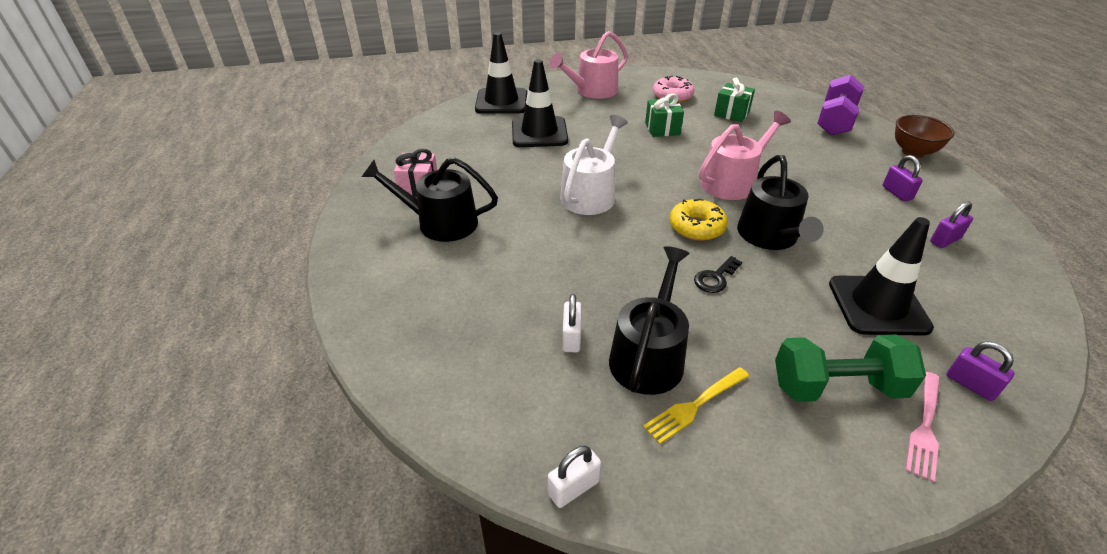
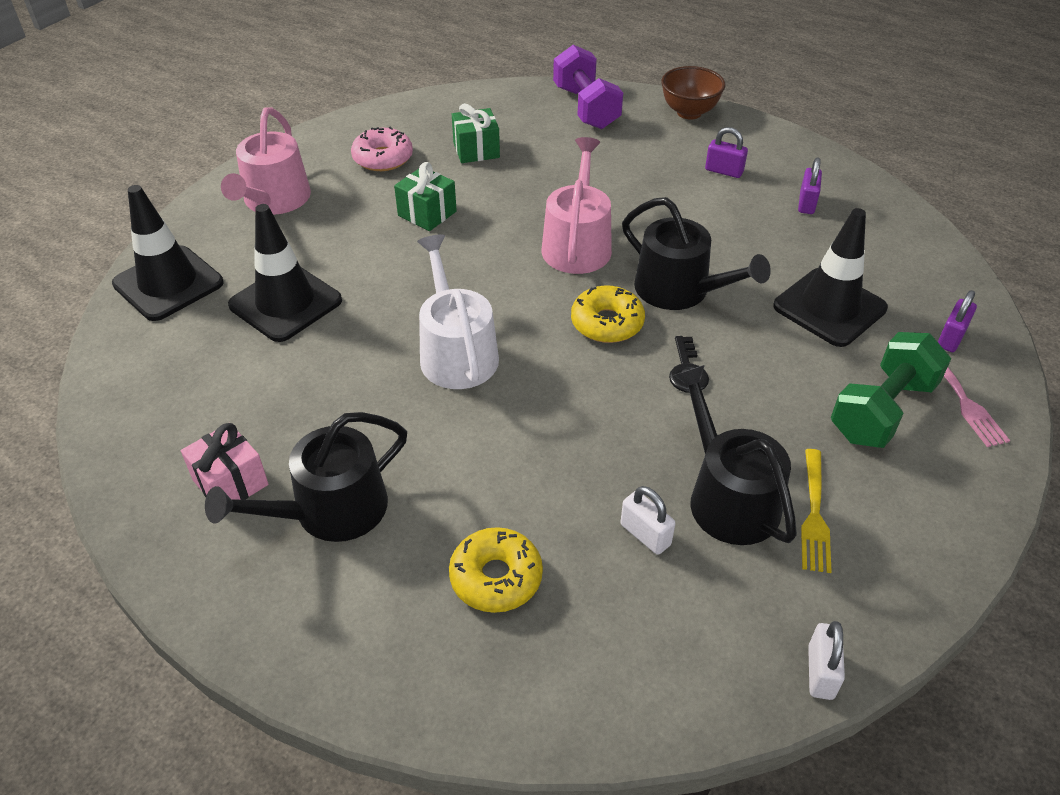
camera: 45 degrees left, 5 degrees up
purple padlock [947,341,1015,401] -> purple padlock turned 60 degrees counterclockwise [938,290,977,352]
none -> yellow donut [449,527,543,613]

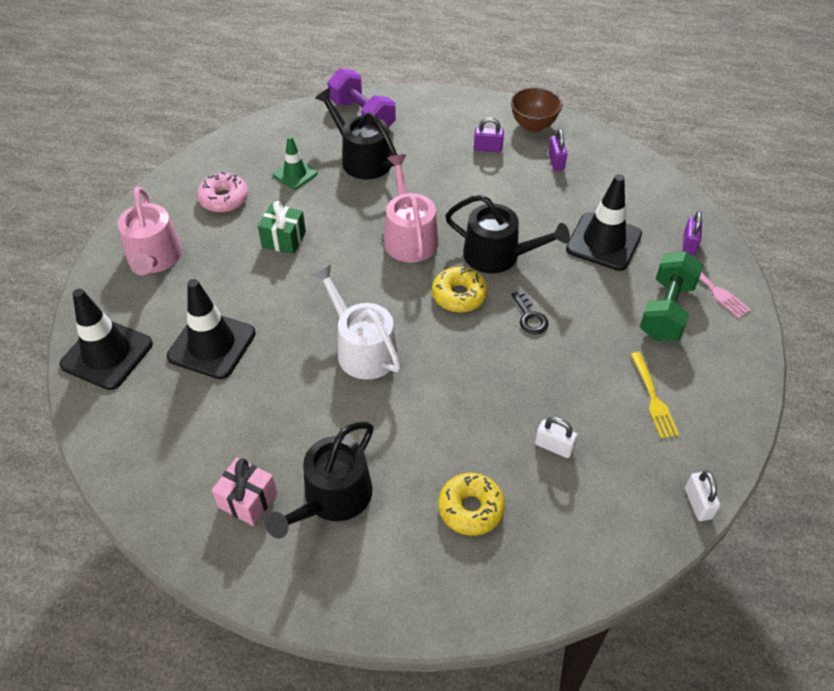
camera: 20 degrees left, 5 degrees up
green gift [452,103,500,163] -> green traffic cone [273,136,318,189]
brown bowl [661,66,726,120] -> brown bowl moved to [511,88,562,132]
black watering can [674,365,797,545] -> black watering can moved to [315,88,397,179]

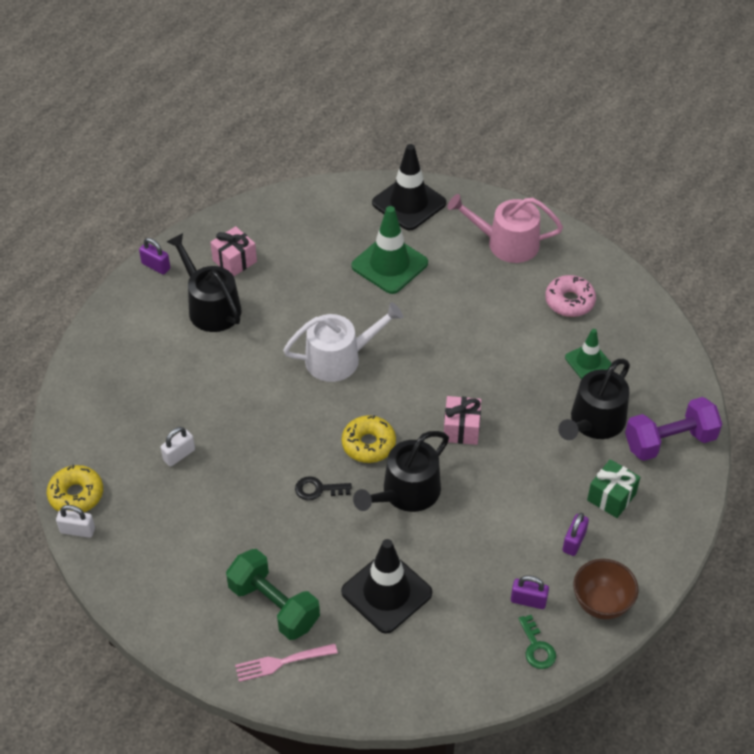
camera: 110 degrees right, 0 degrees up
black traffic cone [167,279,256,379] -> green traffic cone [351,206,428,294]
green gift [258,201,306,254] -> green gift moved to [587,459,640,518]
black watering can [315,88,397,179] -> black watering can turned 150 degrees clockwise [558,359,630,440]
pink watering can [384,154,438,263] -> pink gift [444,396,481,445]
yellow donut [438,473,505,536] -> yellow donut moved to [47,465,103,512]
yellow fork [630,352,679,439] -> none
purple padlock [683,211,702,255] -> purple padlock moved to [139,238,170,274]
none -> green key [518,615,556,669]

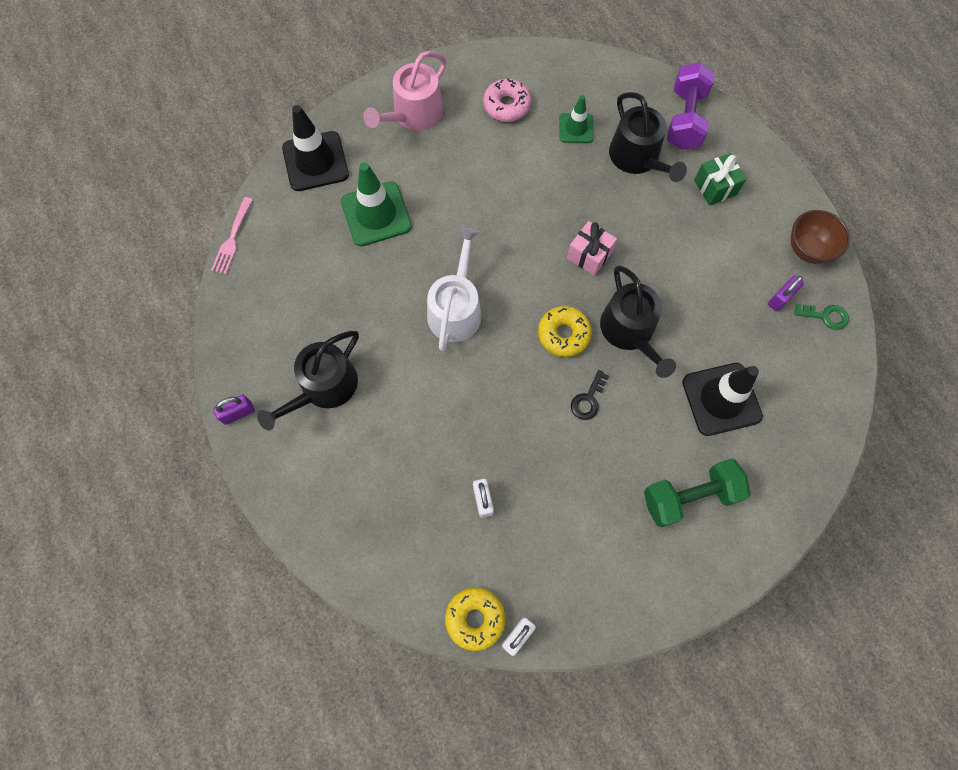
camera: 60 degrees left, 20 degrees up
black watering can [167,233,241,332] -> black watering can turned 45 degrees counterclockwise [257,331,359,430]
pink gift [210,226,257,276] -> none
pink fork [235,643,338,682] -> pink fork moved to [211,197,253,274]
purple padlock [563,513,589,556] -> none

